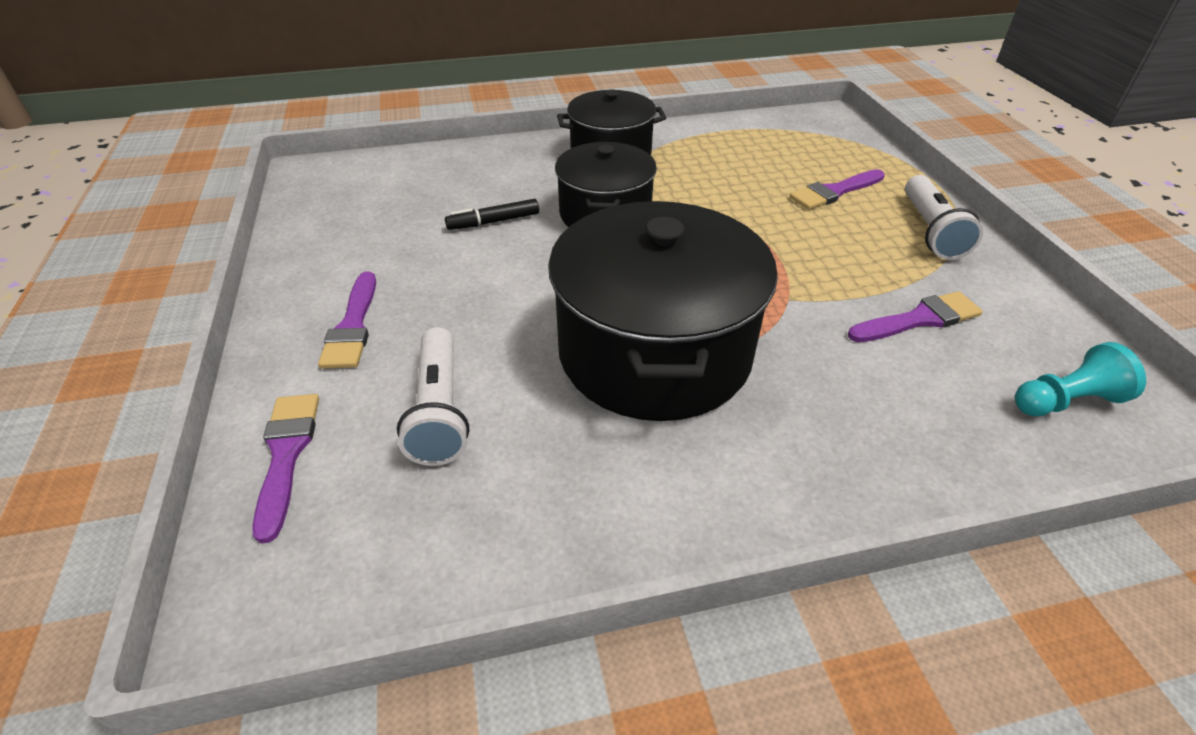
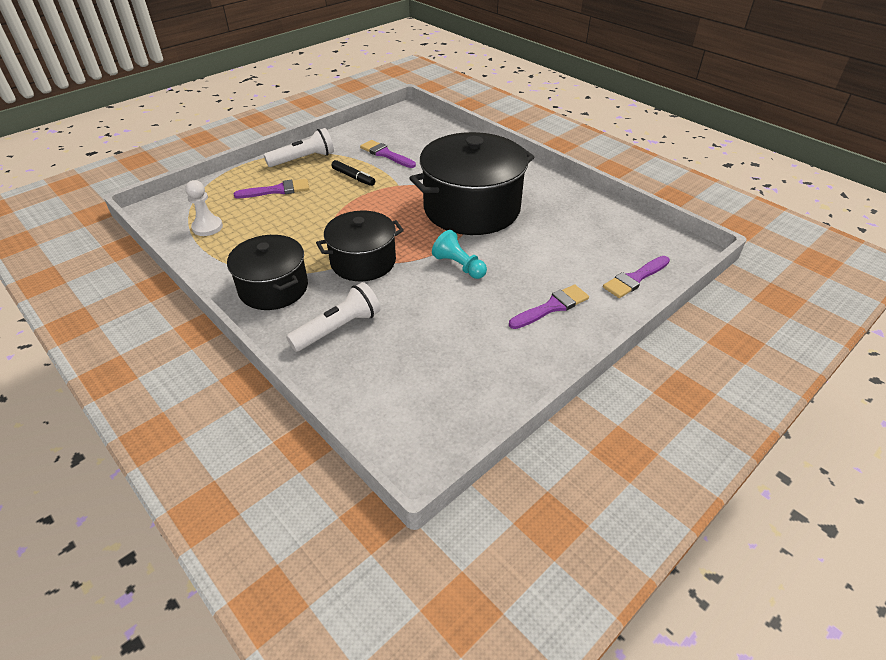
camera: 120 degrees left, 0 degrees up
white flashlight [397,327,469,466] -> white flashlight moved to [286,282,380,352]
black marker [445,199,539,230] -> black marker moved to [331,160,375,186]
purple brush [789,169,885,210] -> purple brush turned 45 degrees counterclockwise [234,179,309,198]
turquoise pawn [1015,342,1146,416] -> turquoise pawn moved to [432,230,487,279]
none -> white pawn [186,180,223,236]

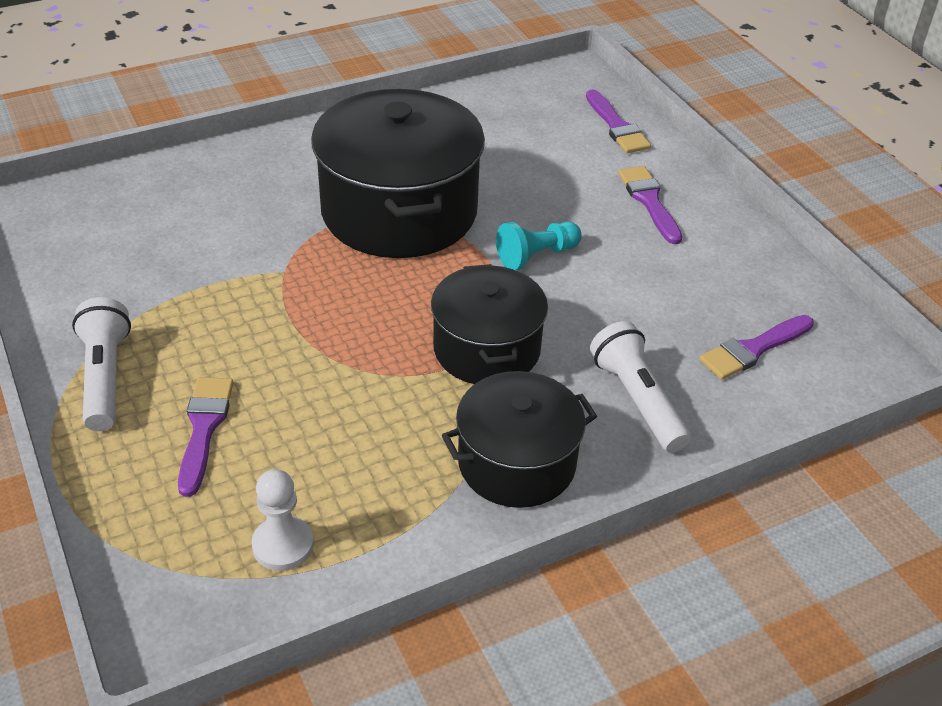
camera: 75 degrees left, 0 degrees up
black marker [331,160,375,186] -> none
purple brush [360,140,416,168] -> purple brush moved to [699,315,814,380]

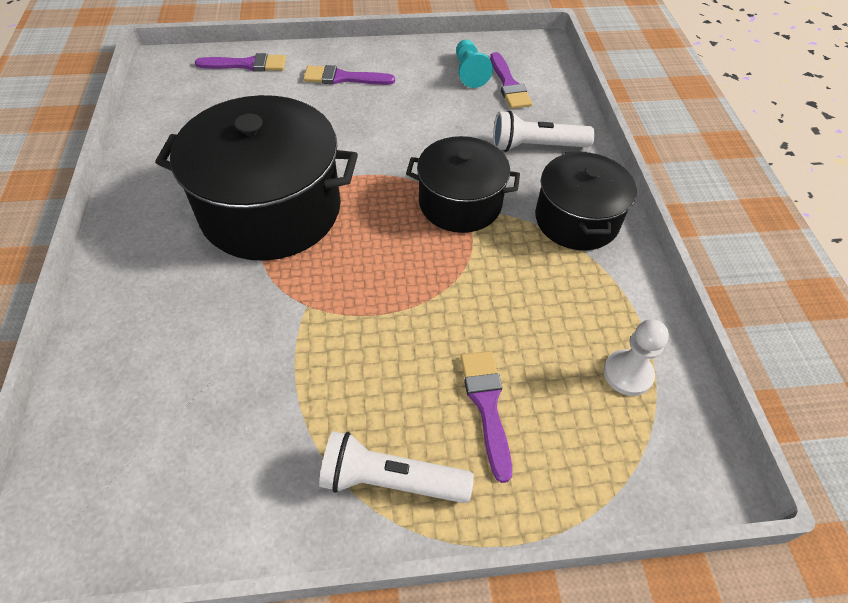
camera: 70 degrees left, 10 degrees up
purple brush [178,377,234,497] -> purple brush turned 60 degrees clockwise [460,351,512,483]
turquoise pawn [496,221,582,270] -> turquoise pawn moved to [456,40,493,88]

